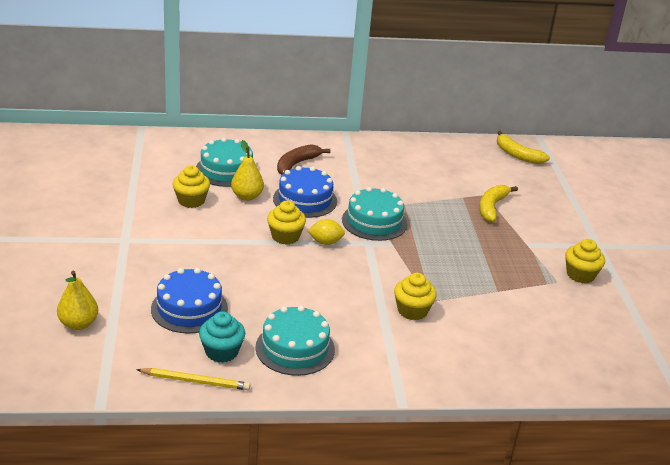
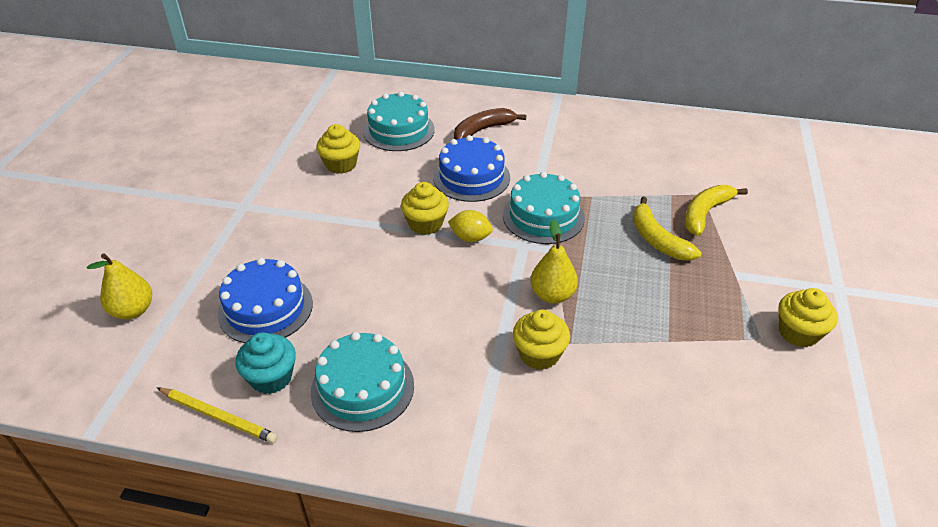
camera: 20 degrees right, 10 degrees up
yellow pear [231,140,264,201] -> yellow pear moved to [531,220,578,303]
yellow banana [497,131,550,164] -> yellow banana moved to [633,197,701,261]

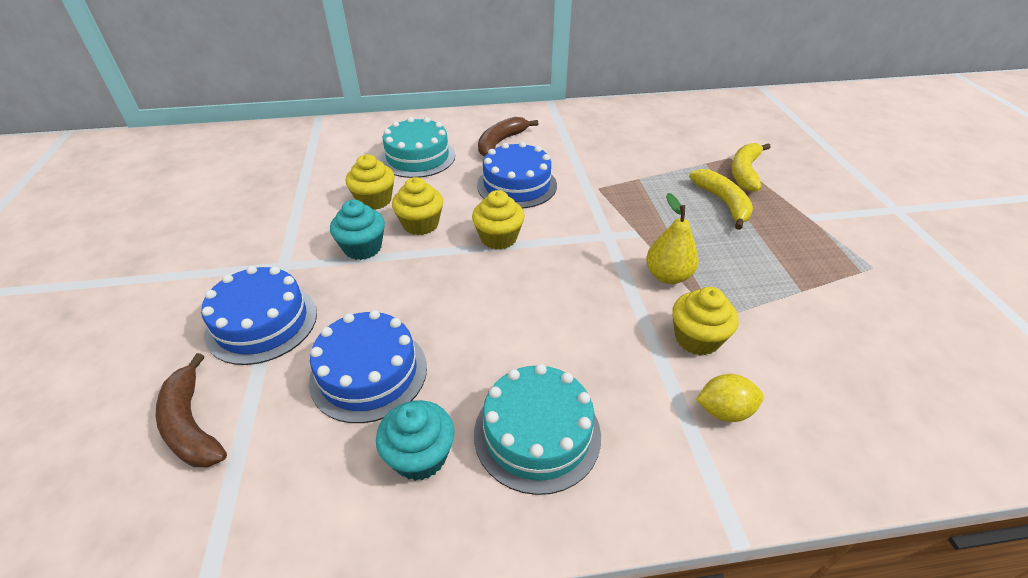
camera: 20 degrees left, 0 degrees up
yellow pear [87,253,152,319] -> brown banana [156,353,227,467]
yellow pencil [157,387,278,443] -> none
yellow lemon [448,210,493,242] -> yellow lemon moved to [696,374,764,422]
turquoise cake [503,172,585,244] -> none
yellow banana [633,197,701,261] -> yellow banana turned 150 degrees counterclockwise [689,169,753,230]
yellow cupcake [778,288,837,347] -> yellow cupcake moved to [392,177,443,235]
none -> blue cake [201,266,317,365]
none -> turquoise cupcake [330,200,385,260]

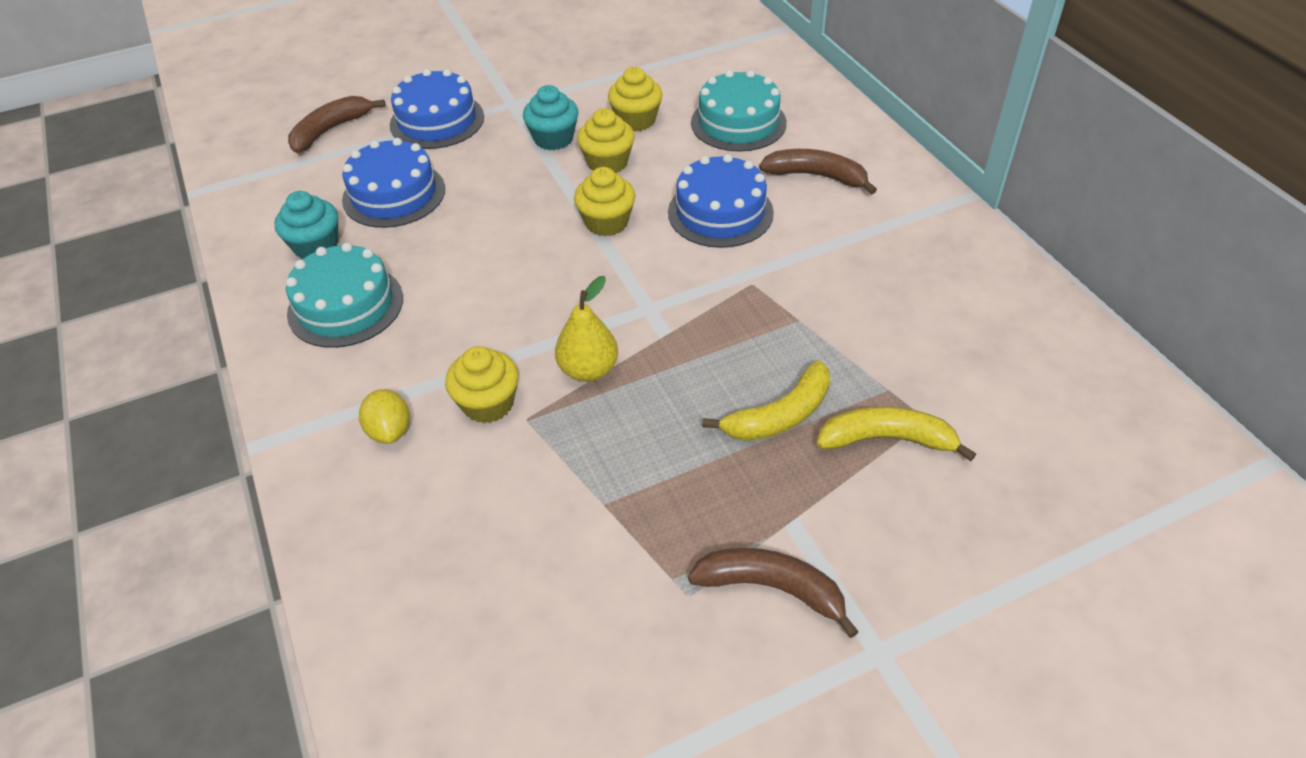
camera: 75 degrees right, 5 degrees up
none -> brown banana [688,548,859,638]

